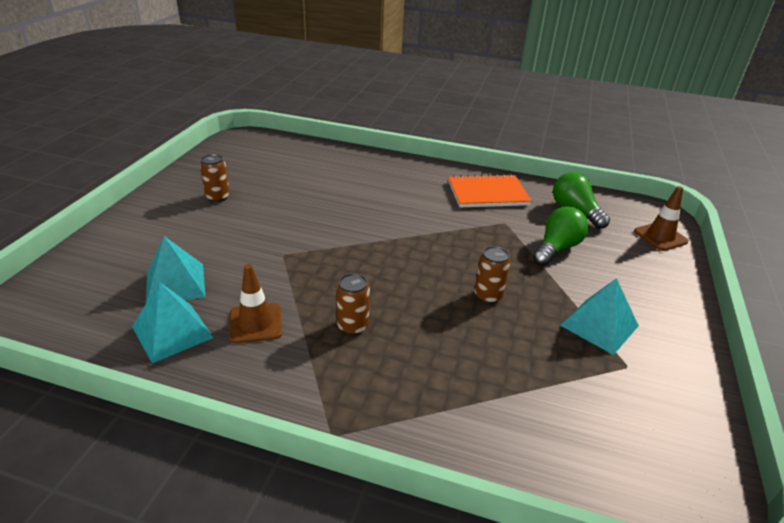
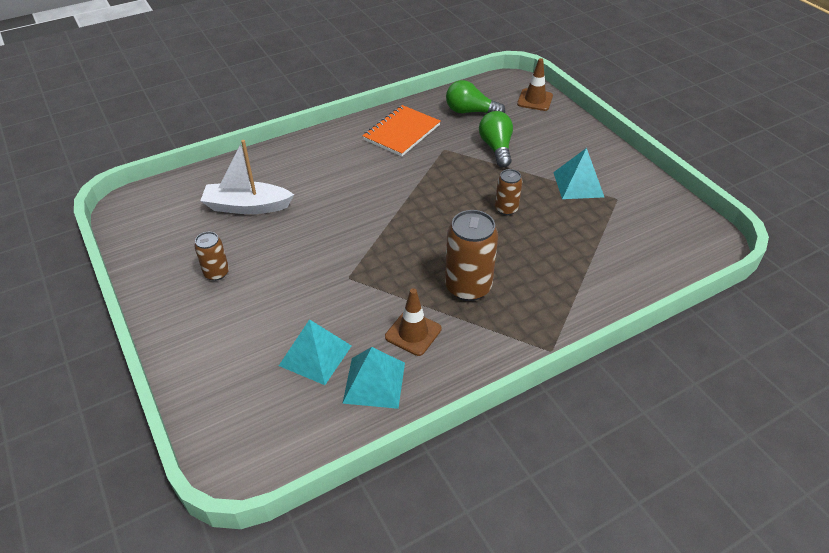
camera: 45 degrees left, 10 degrees up
brown can [336,273,370,335] -> brown can [445,210,498,301], size x1.79
none -> white boat [200,140,294,214]

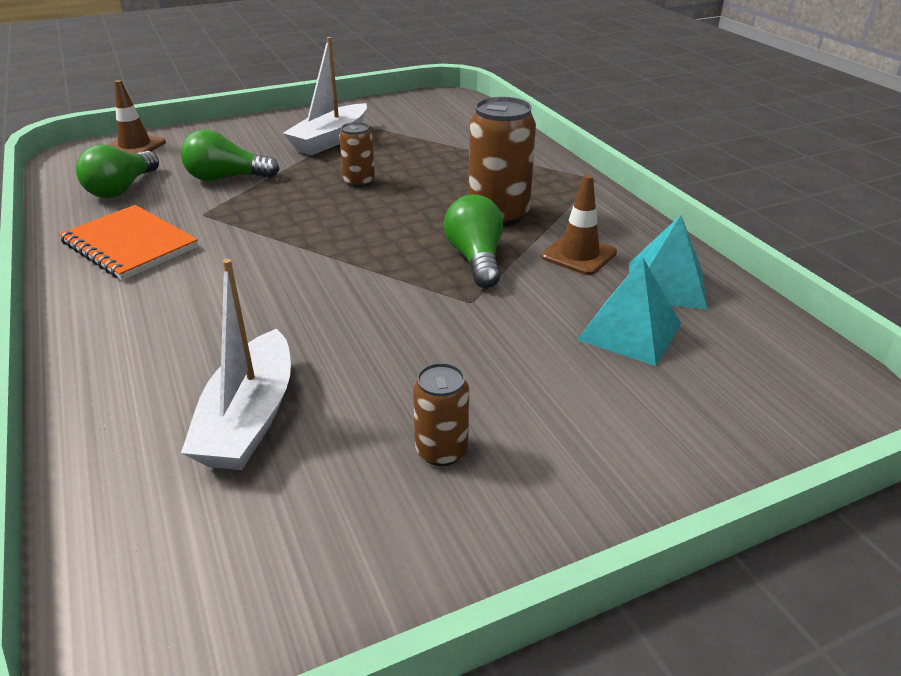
camera: 85 degrees left, 10 degrees down
turquoise pyramid [553,148,604,199] -> white boat [283,37,367,155]
none -> green light bulb [444,194,503,288]

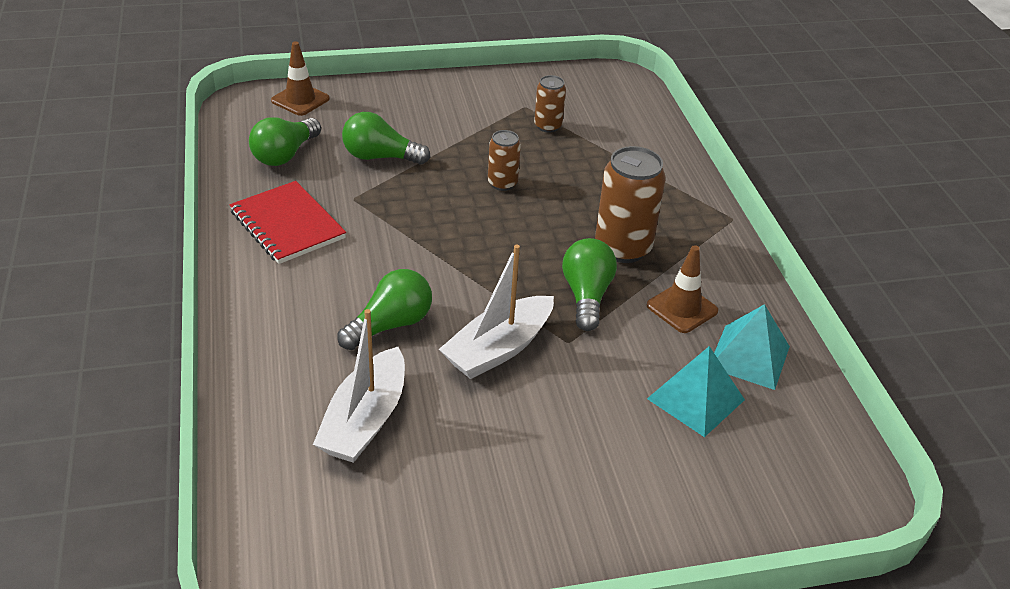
camera: 10 degrees right, 5 degrees up
orange notebook [59,205,198,280] -> red notebook [229,181,346,264]
white boat [283,37,367,155] -> white boat moved to [439,245,554,379]
brown can [413,363,469,466] -> brown can moved to [534,75,566,133]
none -> green light bulb [337,269,432,350]

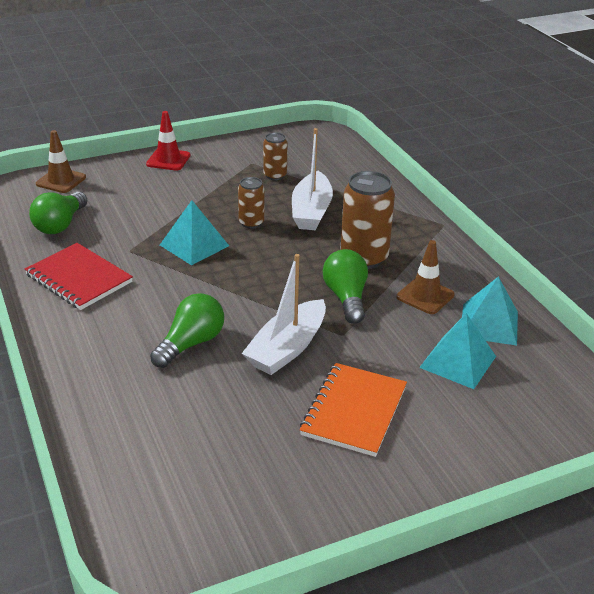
camera: 10 degrees left, 5 degrees down
white boat [313,309,405,463] -> white boat moved to [292,128,333,230]
green light bulb [342,112,431,165] -> none
none -> red traffic cone [146,111,190,171]
none -> turquoise pyramid [160,200,229,265]
none -> orange notebook [300,363,407,457]

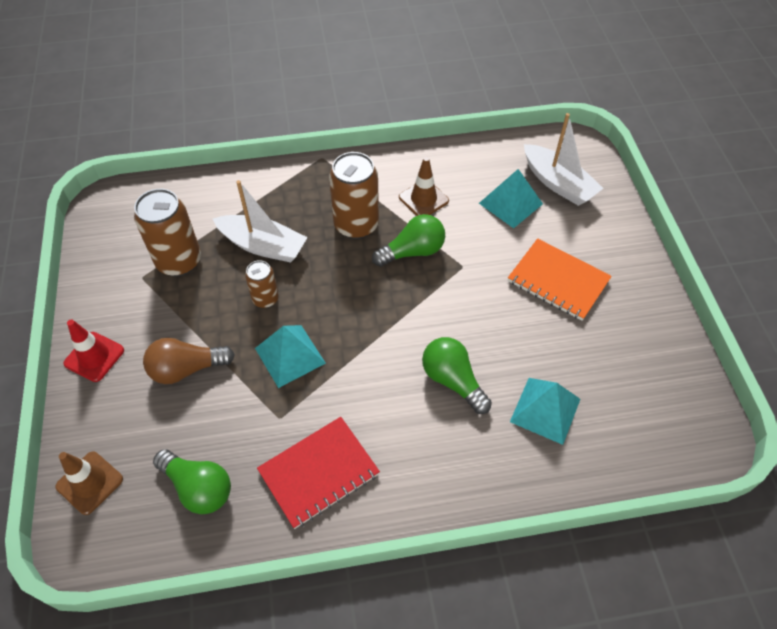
camera: 75 degrees left, 20 degrees up
white boat [242,254,326,375] -> white boat moved to [524,113,604,206]
brown can [263,132,288,180] -> brown can [134,189,201,276], size x1.79
green light bulb [323,249,368,324] -> green light bulb turned 150 degrees clockwise [372,214,445,267]
turquoise pyramid [462,276,518,345] -> turquoise pyramid moved to [510,378,580,445]
none -> brown light bulb [143,338,235,384]

